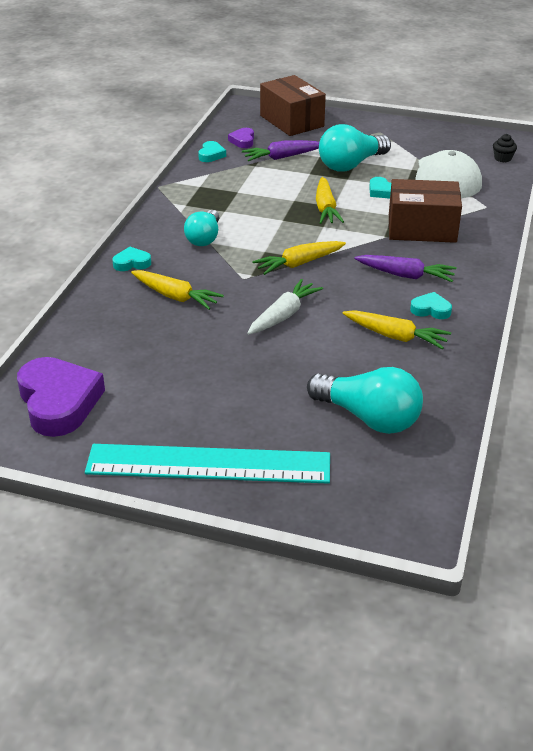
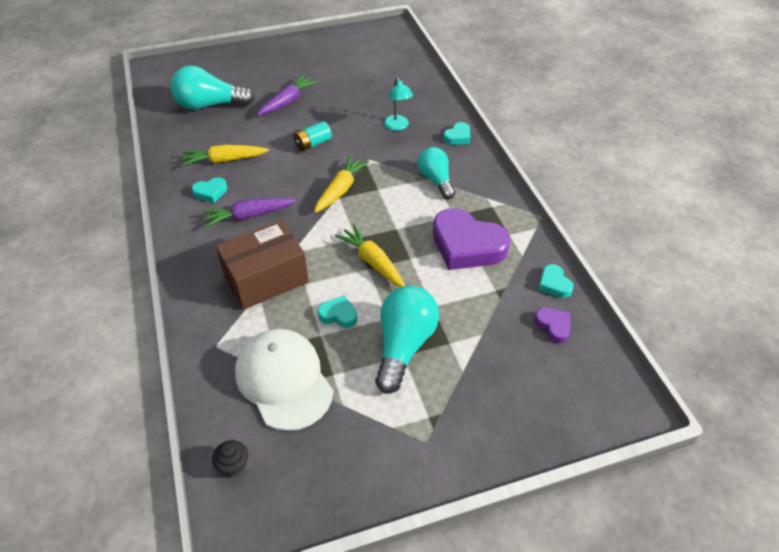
camera: 145 degrees right, 10 degrees up
purple heart [17,357,105,437] -> purple heart moved to [433,208,510,270]
turquoise ruler [85,444,330,484] -> none
yellow carrot [131,270,224,310] -> turquoise lamp [384,77,413,131]
purple carrot [242,140,319,161] -> purple carrot moved to [257,75,318,116]
white carrot [247,279,323,335] -> turquoise battery [294,121,332,151]
brown box [260,75,326,136] -> none

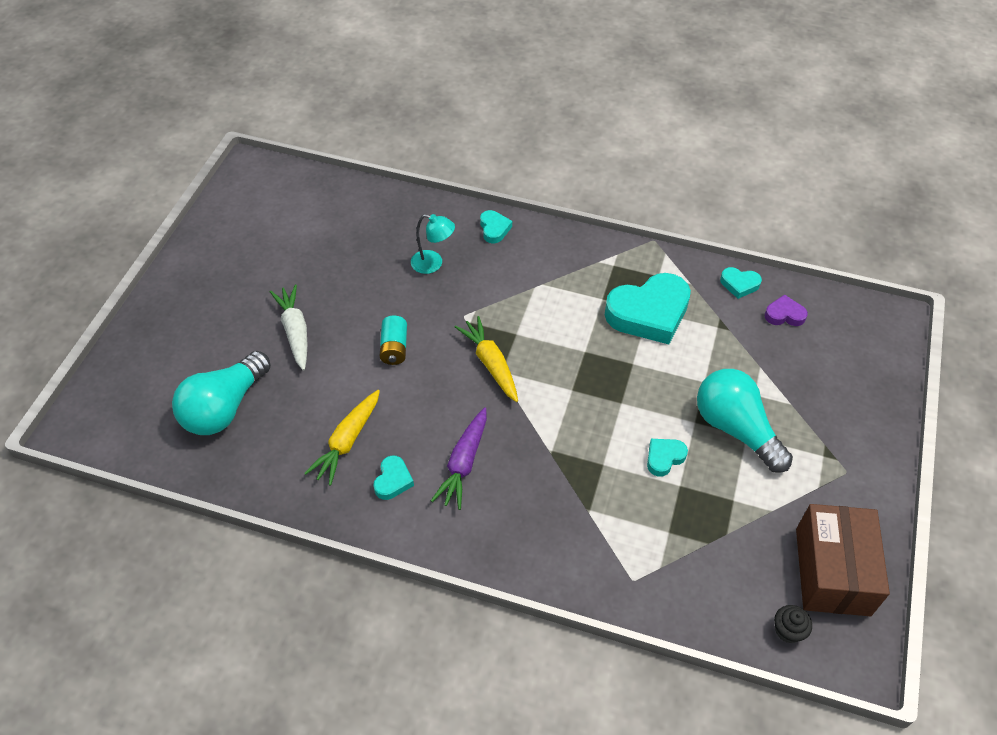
camera: 55 degrees left, 5 degrees up
brown box [216,220,309,310] -> brown box moved to [796,504,890,616]
white cap [235,329,333,431] -> none
purple carrot [257,75,318,116] -> white carrot [270,285,307,371]
yellow carrot [335,224,405,287] -> none
turquoise light bulb [417,147,455,199] -> none
purple heart [433,208,510,270] -> turquoise heart [605,273,691,344]

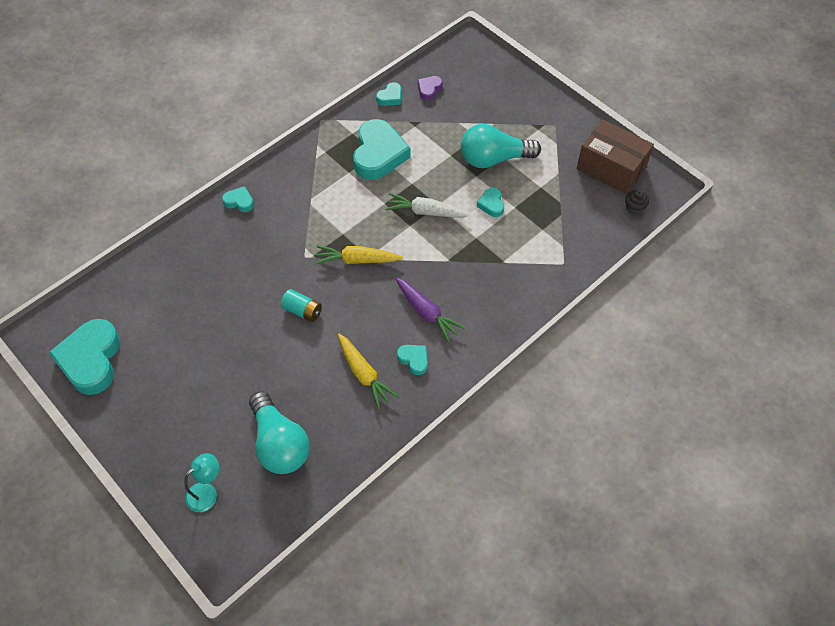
camera: 60 degrees left, 5 degrees up
white carrot [270,285,307,371] -> white carrot moved to [385,193,470,218]
turquoise lamp [411,214,455,274] -> turquoise lamp moved to [184,453,219,512]
none -> turquoise heart [49,319,120,395]

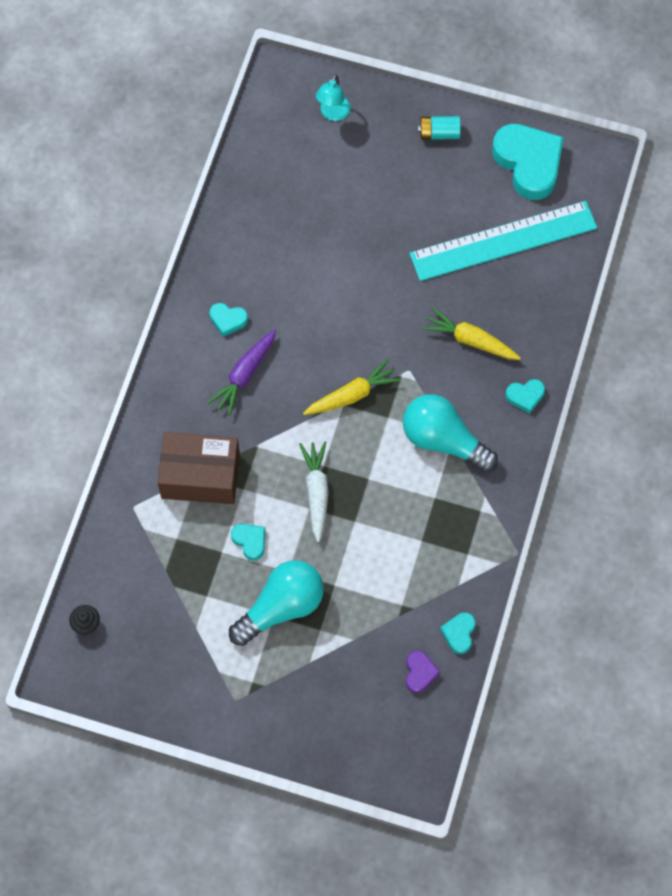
camera: 150 degrees right, 10 degrees up
turquoise light bulb [249,391,310,474] -> turquoise light bulb moved to [403,394,498,473]
turquoise battery [281,289,322,322] -> turquoise battery moved to [418,116,461,140]
yellow carrot [338,334,399,409] -> yellow carrot moved to [422,308,521,360]
turquoise heart [353,119,411,180] -> none
white carrot [385,193,470,218] -> white carrot turned 75 degrees counterclockwise [299,441,329,542]
purple carrot [396,278,465,342] -> purple carrot turned 75 degrees counterclockwise [207,329,276,416]
brown box [576,119,654,194] -> brown box moved to [158,432,240,504]
none -> turquoise ruler [410,201,597,281]

